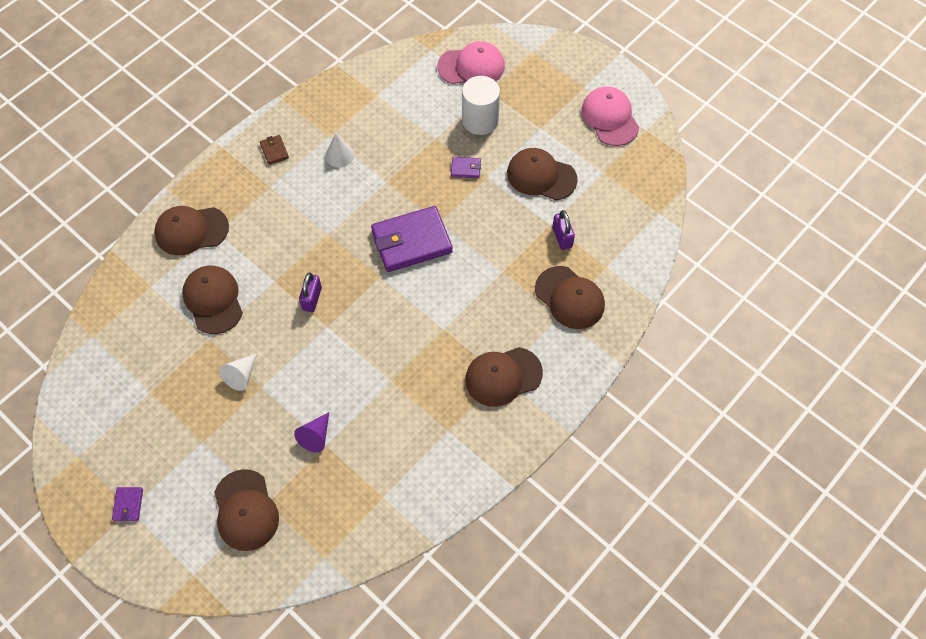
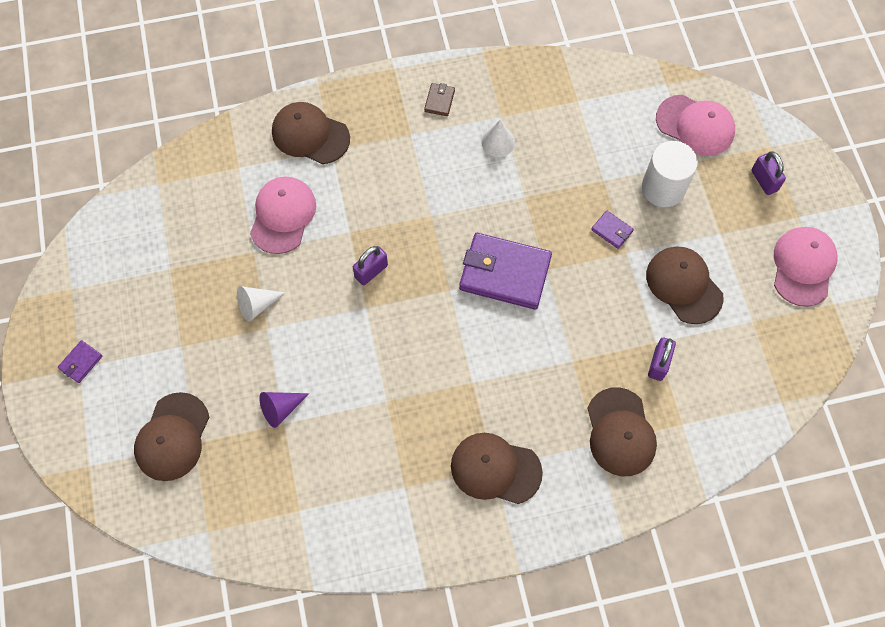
camera: 35 degrees right, 5 degrees up
brown cap [182,266,243,334] -> pink cap [250,176,316,254]
none -> purple padlock [751,151,786,195]

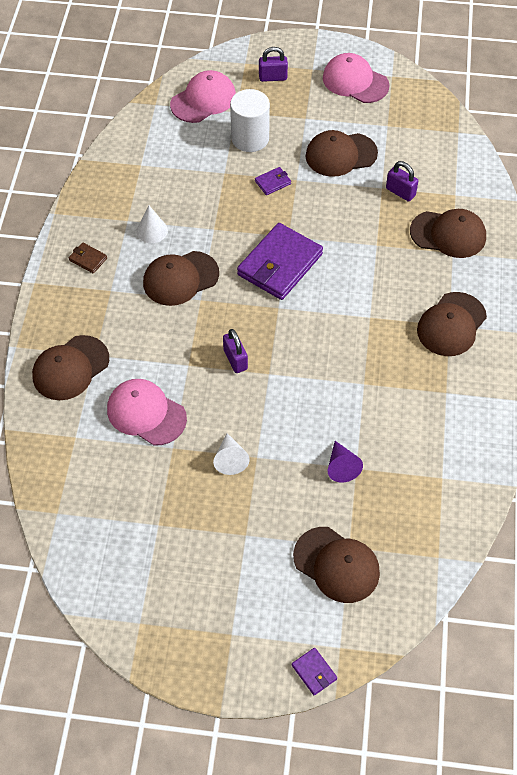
camera: 70 degrees left, 10 degrees down
purple wallet [58,340,102,383] -> purple wallet moved to [292,648,337,695]
none -> brown cap [143,251,219,306]

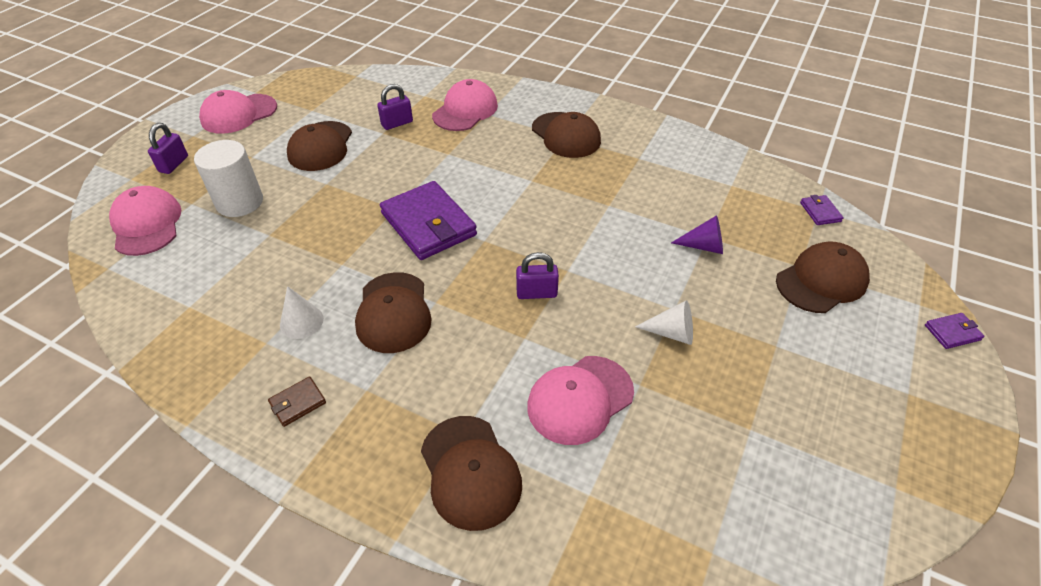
camera: 70 degrees left, 10 degrees down
purple wallet [255,167,291,195] -> purple wallet moved to [800,195,844,225]
brown cap [410,209,486,258] -> pink cap [432,79,498,131]

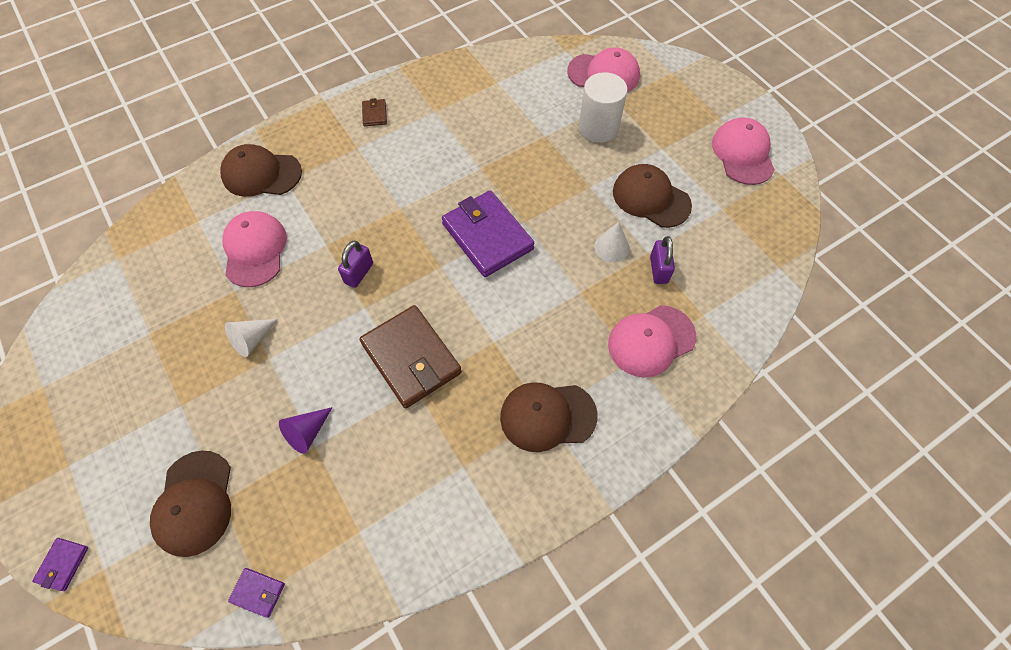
camera: 120 degrees right, 15 degrees up
purple padlock [148,123,188,174] -> none
white cone [280,286,324,339] -> white cone moved to [594,222,629,262]
brown cap [355,272,432,353] -> none
purple wallet [380,181,477,260] -> purple wallet turned 60 degrees clockwise [442,190,535,277]
pink cap [432,79,498,131] -> pink cap turned 90 degrees clockwise [608,305,696,378]
none -> brown wallet [359,305,462,409]

